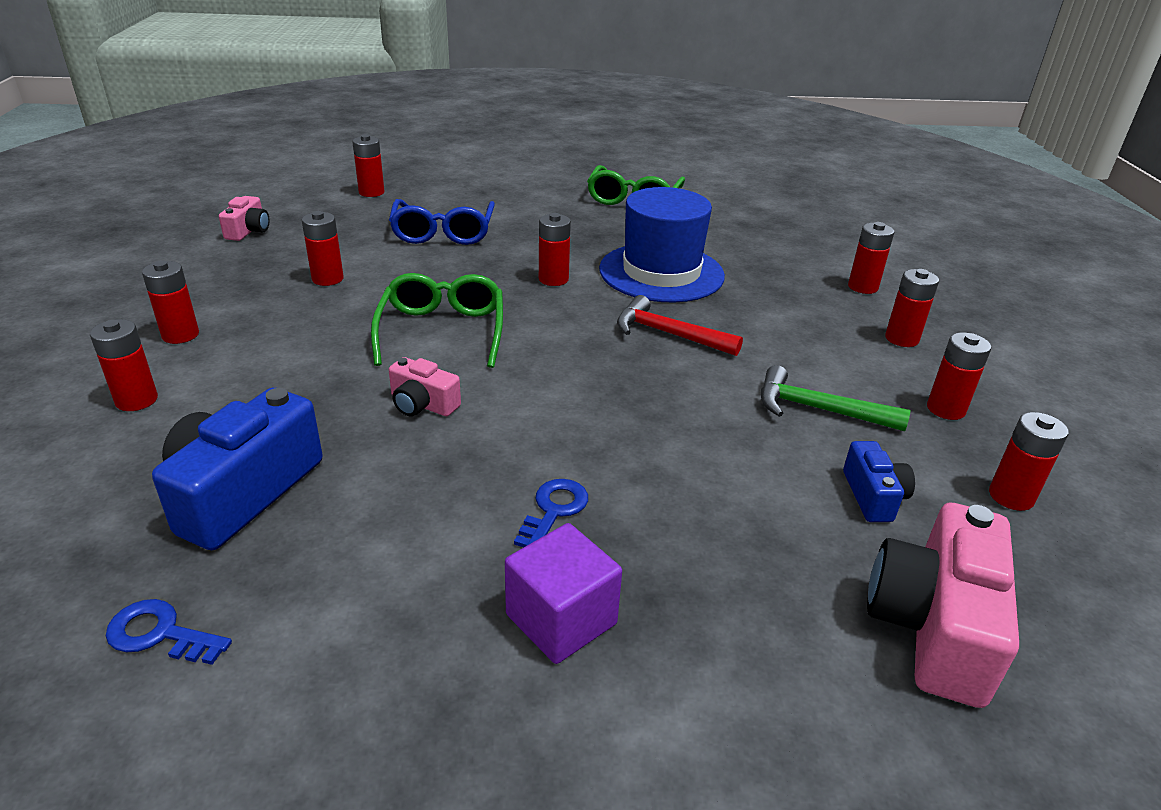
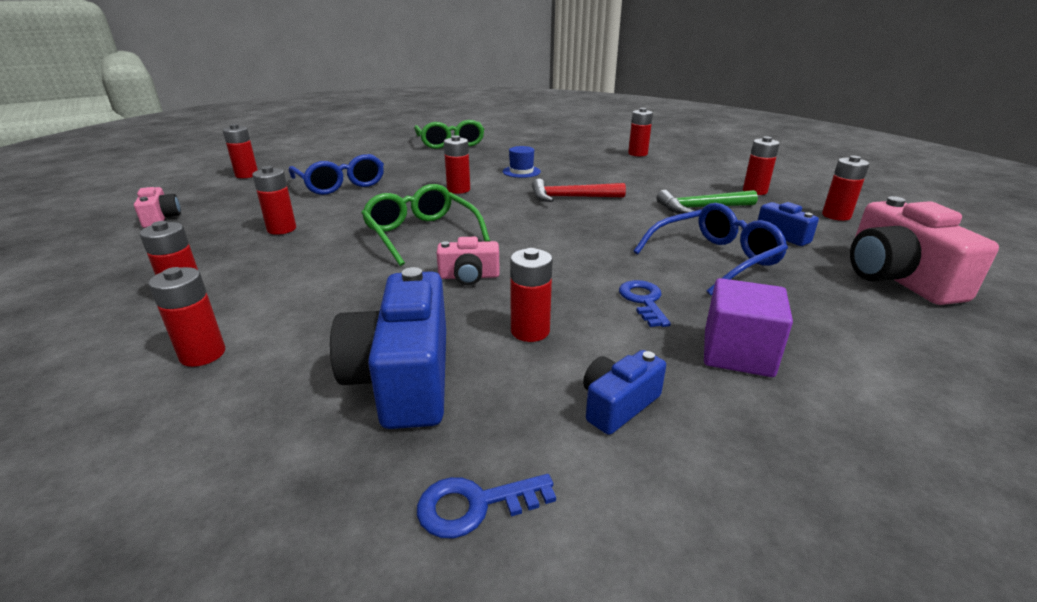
camera: 30 degrees left, 5 degrees down
blue hat [599,187,725,303] -> blue hat [503,146,541,178], size x0.42
red battery [885,269,939,347] -> red battery moved to [510,248,552,342]
none -> blue camera [583,350,666,435]
none -> blue glasses [633,203,788,296]

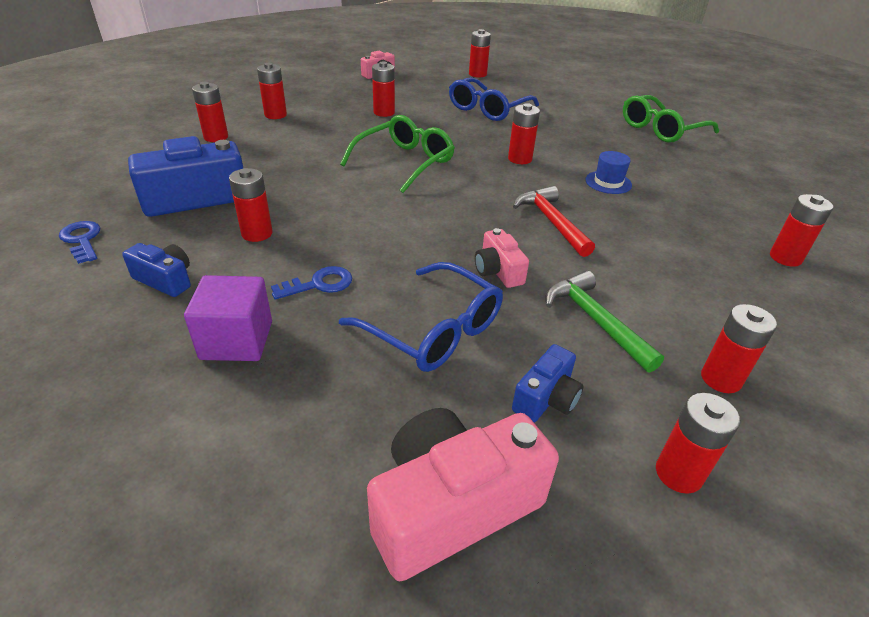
camera: 70 degrees right, 10 degrees up
pink camera [436,237,500,285] -> pink camera moved to [475,228,529,288]

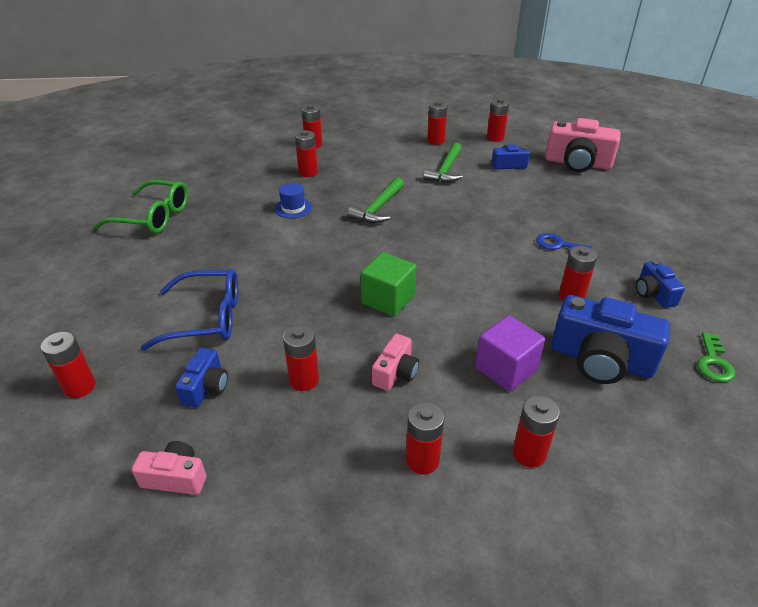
camera: 130 degrees left, 0 degrees up
blue key [59,221,100,264] -> green key [697,332,735,382]
purple cube [184,275,272,361] -> purple cube moved to [475,315,545,392]
blue glasses [339,262,503,372] -> none
green glasses [340,115,455,193] -> green cube [361,252,416,317]
pink camera [475,228,529,288] -> pink camera moved to [372,334,419,391]
red battery [508,103,540,164] -> red battery moved to [295,130,318,177]
red hammer [513,186,595,257] -> green hammer [347,177,404,223]
none -> blue camera [175,348,228,408]

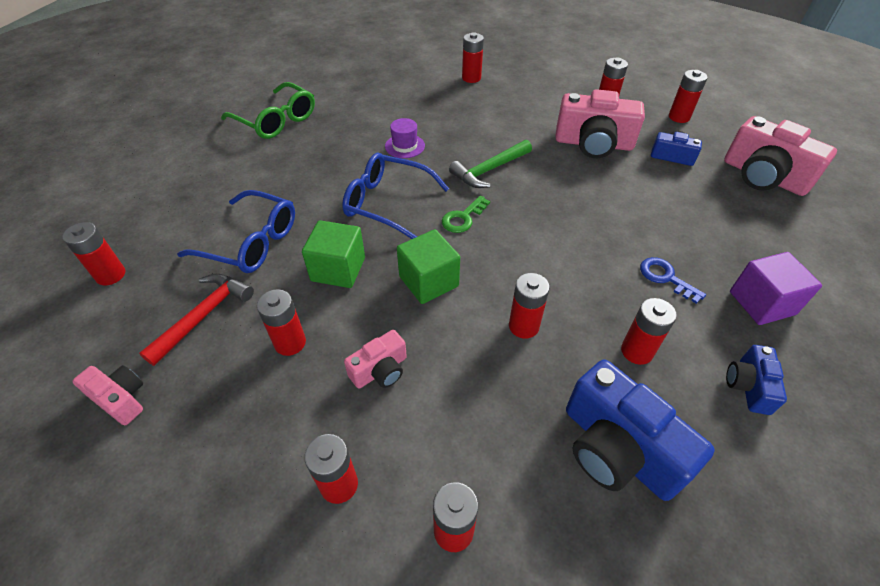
camera: 25 degrees right, 10 degrees up
blue camera [175,348,228,408] -> red hammer [139,274,254,366]
blue hat [274,183,312,218] -> purple hat [385,118,425,158]
red battery [295,130,318,177] -> red battery moved to [509,273,550,339]
green hammer [423,143,463,183] -> pink camera [555,89,645,158]
purple cube [475,315,545,392] -> purple cube moved to [730,252,822,325]
green key [697,332,735,382] -> green key moved to [442,195,490,233]
none -> green cube [302,220,365,288]
none -> blue glasses [342,153,449,239]

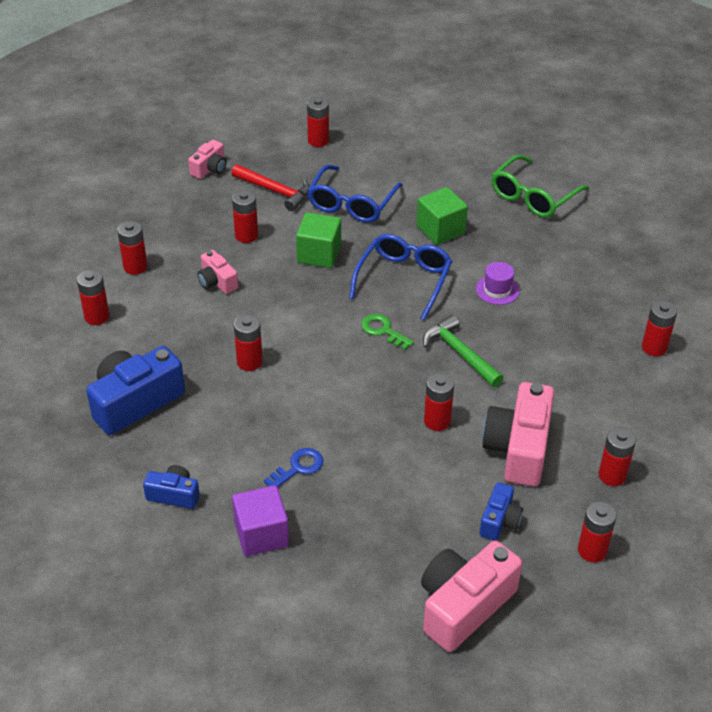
camera: 90 degrees right, 5 degrees down
green cube [397,229,460,304] -> green cube moved to [416,187,468,245]
red battery [621,298,677,365] -> red battery moved to [424,373,454,431]

